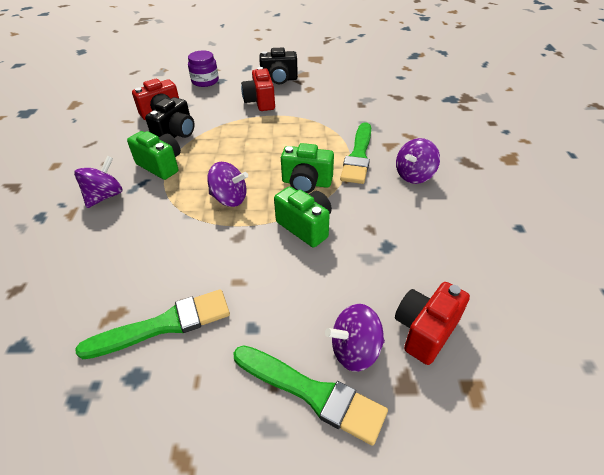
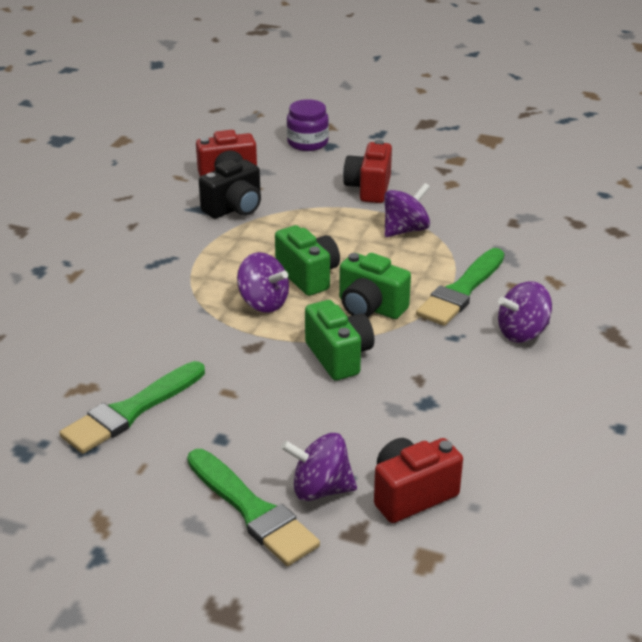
camera: 20 degrees right, 10 degrees down
purple spinning top [74,156,123,208] -> purple spinning top moved to [384,183,430,237]
green brush [76,289,230,359] -> green brush turned 135 degrees clockwise [60,361,205,454]
green camera [127,131,181,180] -> green camera moved to [275,225,340,296]
black camera [259,47,298,84] -> none

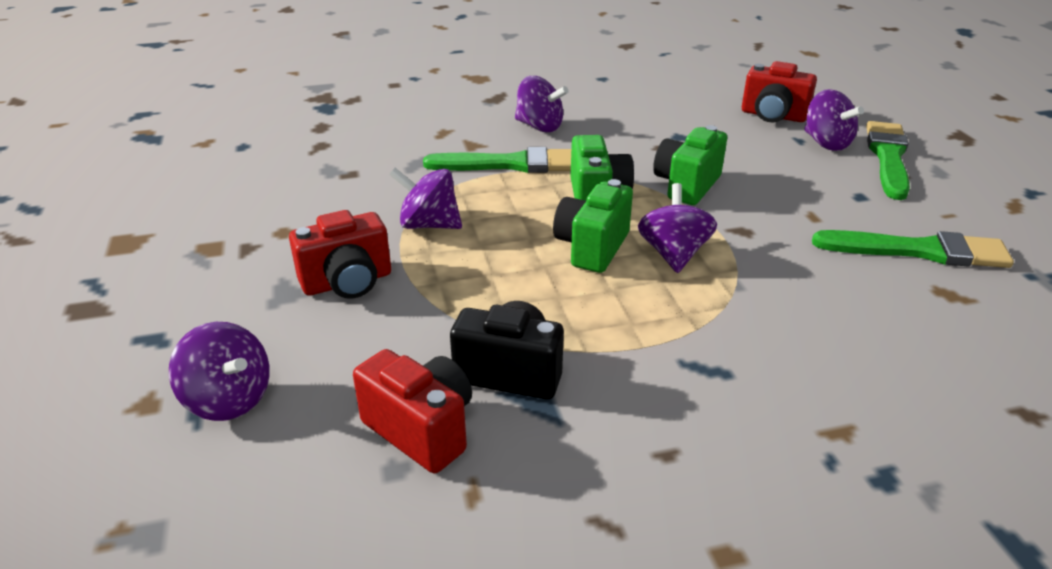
camera: 125 degrees left, 0 degrees up
purple jar [287,99,329,151] -> purple spinning top [169,322,270,421]

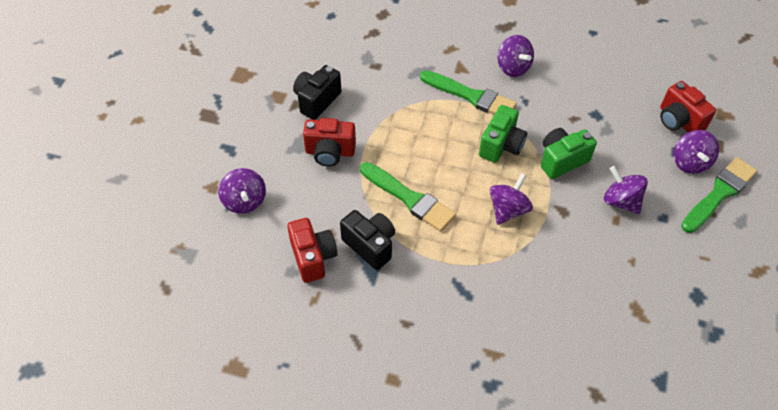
camera: 30 degrees right, 20 degrees up
purple spinning top [389,168,462,229] -> purple spinning top moved to [604,166,648,214]
green camera [553,179,633,273] -> none
green brush [812,230,1014,268] -> green brush moved to [360,162,456,232]
none -> black camera [293,65,341,120]

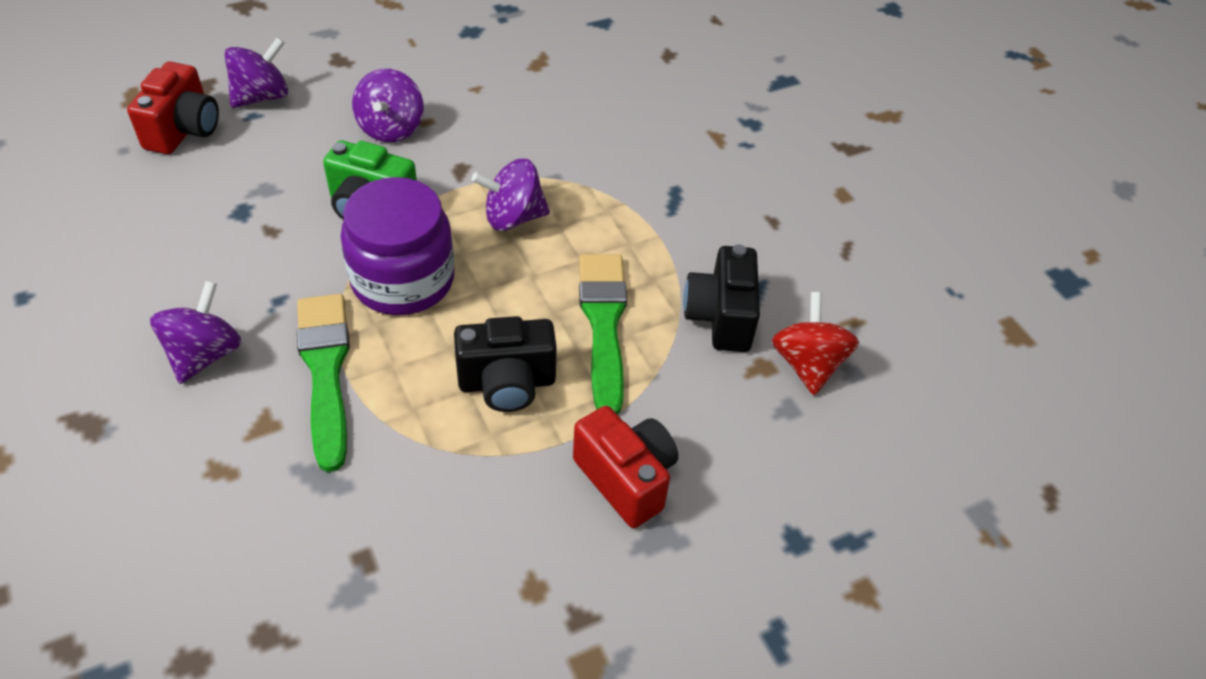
camera: 135 degrees left, 5 degrees down
purple spinning top [218,168,266,214] -> none
red camera [287,218,337,283] -> red spinning top [772,292,859,395]
black camera [293,65,341,120] -> black camera moved to [454,316,557,412]
green camera [479,105,527,163] -> purple jar [341,177,454,315]
green brush [681,157,757,233] -> none

